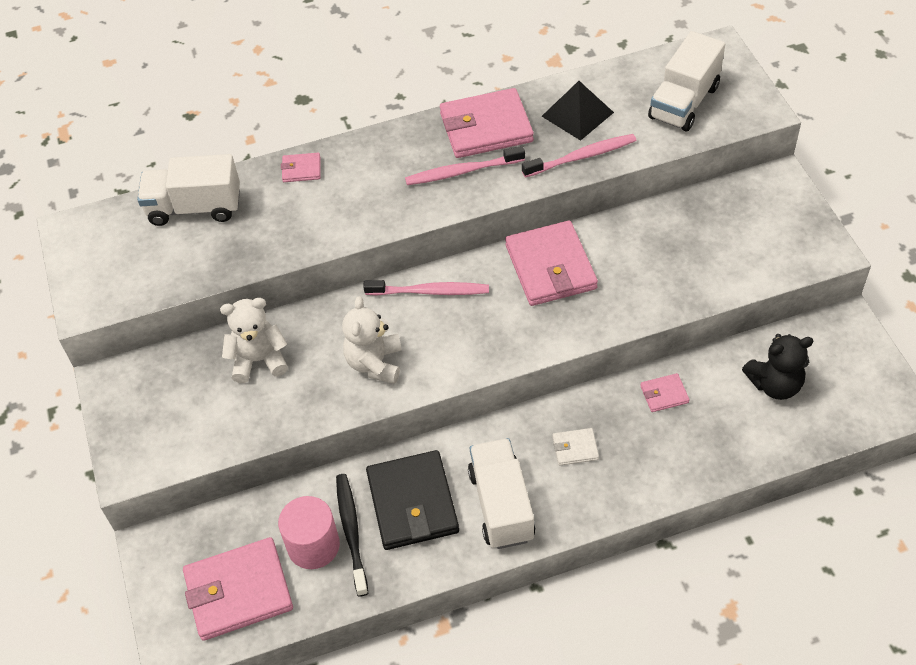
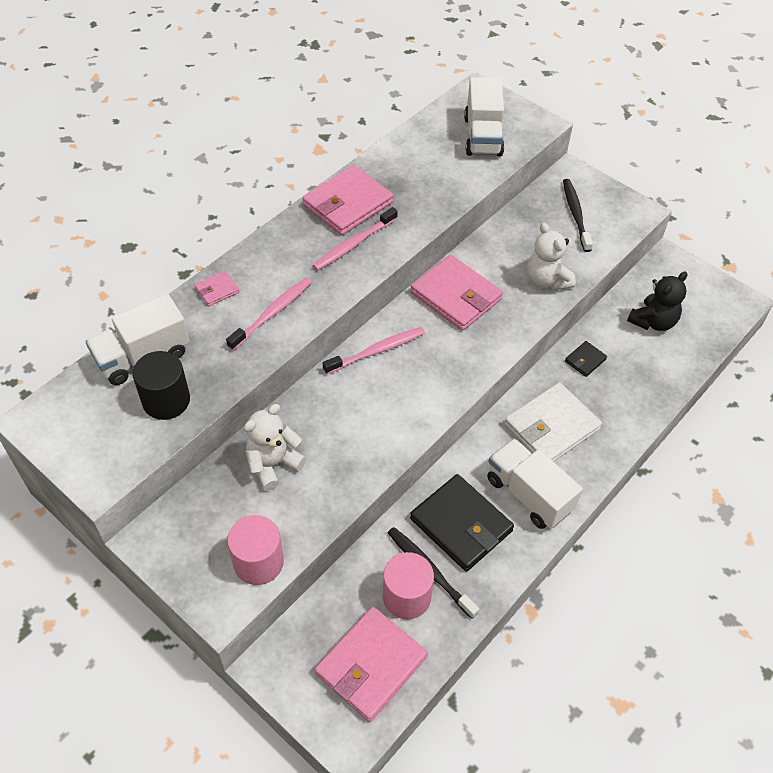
camera: 35 degrees left, 0 degrees up
white teddy bear [342,296,402,384] -> white teddy bear moved to [527,223,576,291]
pink toothbrush [522,134,636,178] -> pink toothbrush moved to [226,278,312,350]
black pyramid [542,81,614,141] -> none
white wallet [553,428,599,466] -> white wallet [504,383,602,462], size x2.16
pink wallet [640,373,689,412] -> black wallet [565,341,607,377]
none -> black cylinder [133,351,190,420]
none -> pink cylinder [227,515,284,585]
none -> black toothbrush [563,179,593,252]

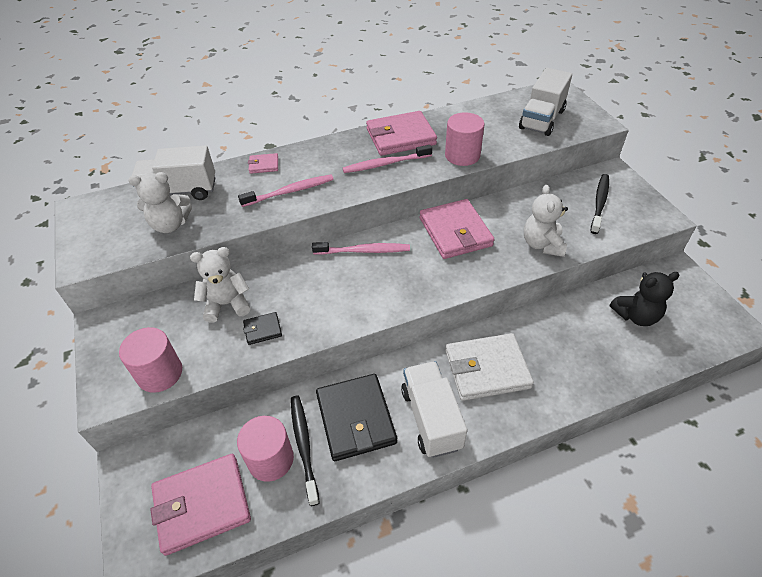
camera: 30 degrees right, 5 degrees down
black cylinder [133,351,190,420] -> white teddy bear [128,172,192,233]
black wallet [565,341,607,377] -> black wallet moved to [243,312,282,345]
none -> pink cylinder [445,112,485,166]

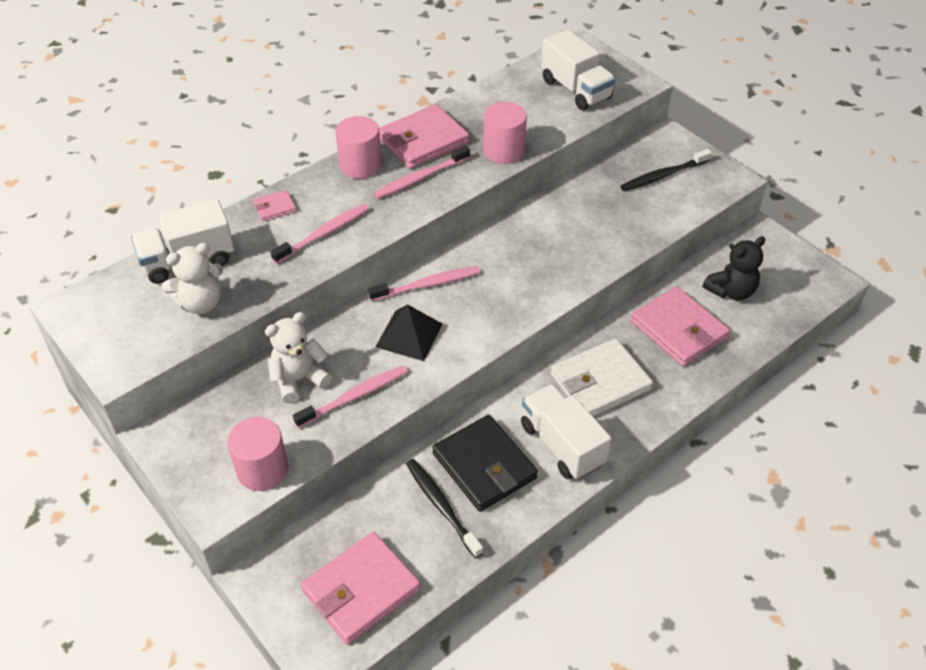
camera: 20 degrees left, 0 degrees up
pink cylinder [237,416,294,482] -> pink cylinder moved to [336,116,382,179]
black wallet [243,312,282,345] -> pink toothbrush [293,365,408,428]
pink wallet [420,199,495,259] -> pink wallet moved to [631,286,730,367]
white truck [519,68,572,136] -> white truck turned 45 degrees counterclockwise [541,29,616,110]
white teddy bear [524,185,568,257] -> none
black toothbrush [591,174,609,234] -> black toothbrush turned 120 degrees counterclockwise [621,149,712,191]
none -> black pyramid [376,304,443,361]

